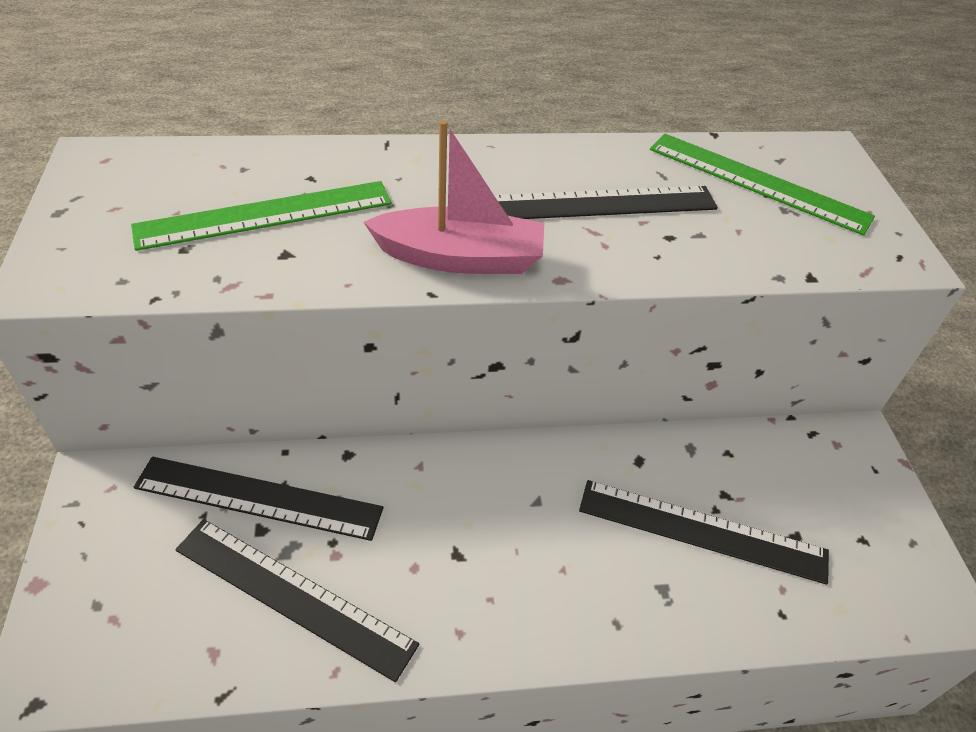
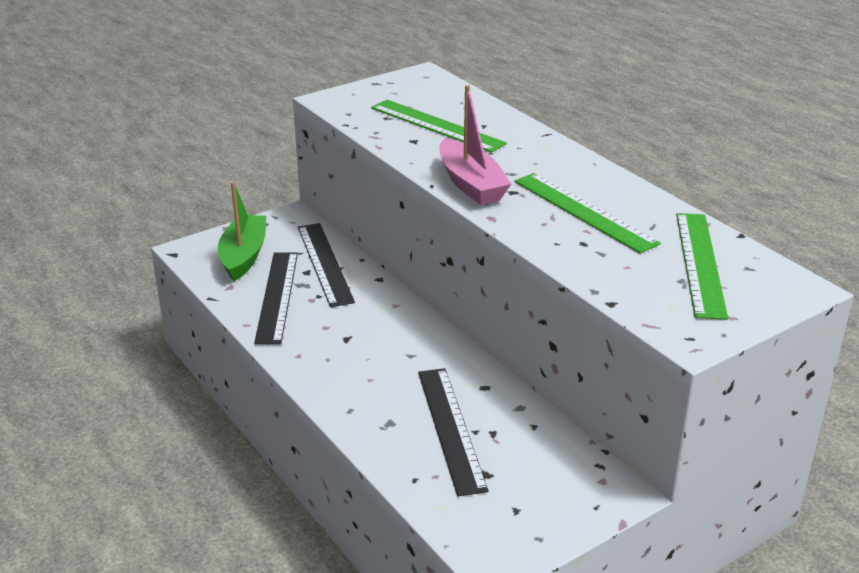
camera: 65 degrees right, 15 degrees down
black ruler [494,186,718,219] -> green ruler [514,173,661,254]
none -> green boat [218,182,266,281]

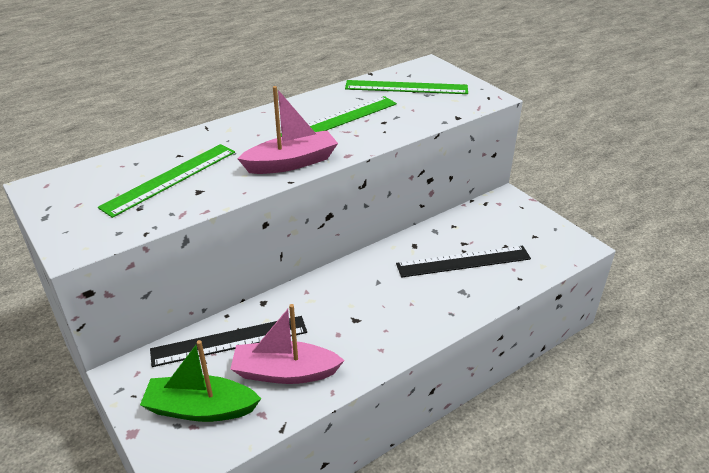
camera: 90 degrees left, 5 degrees up
black ruler [254,253,298,344] -> pink boat [231,304,345,384]

